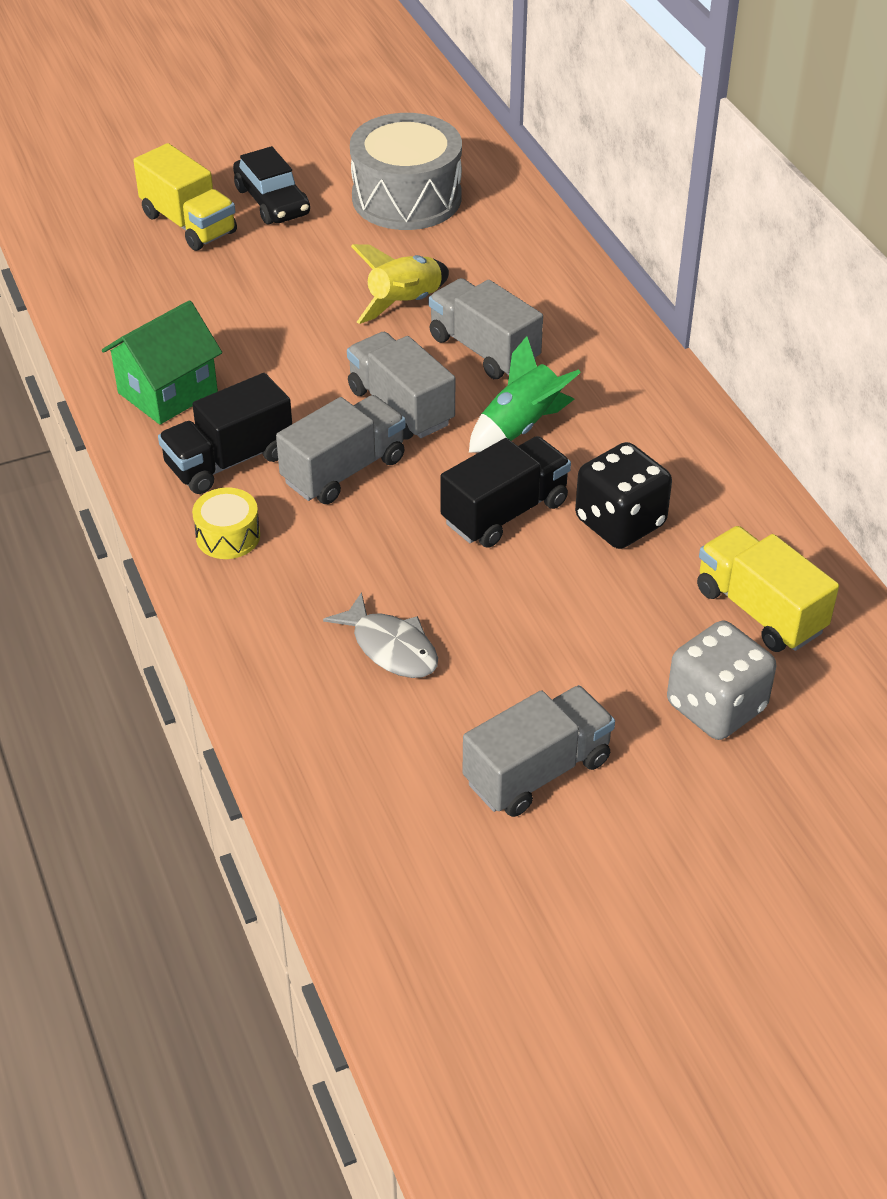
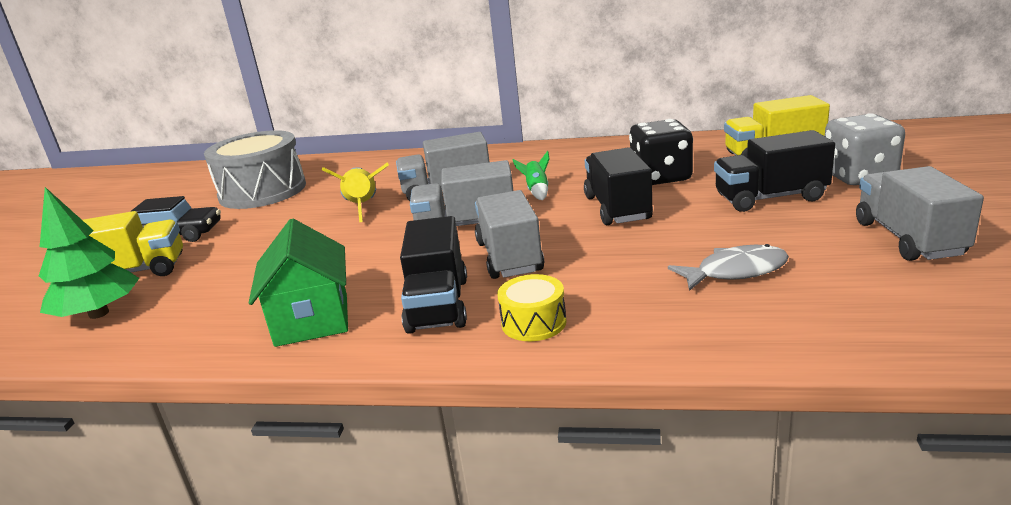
camera: 55 degrees left, 20 degrees down
green rocket [469,336,581,452] -> green rocket [513,151,550,200], size x0.59
none -> green tree [39,187,139,319]
none -> black truck [714,130,835,212]

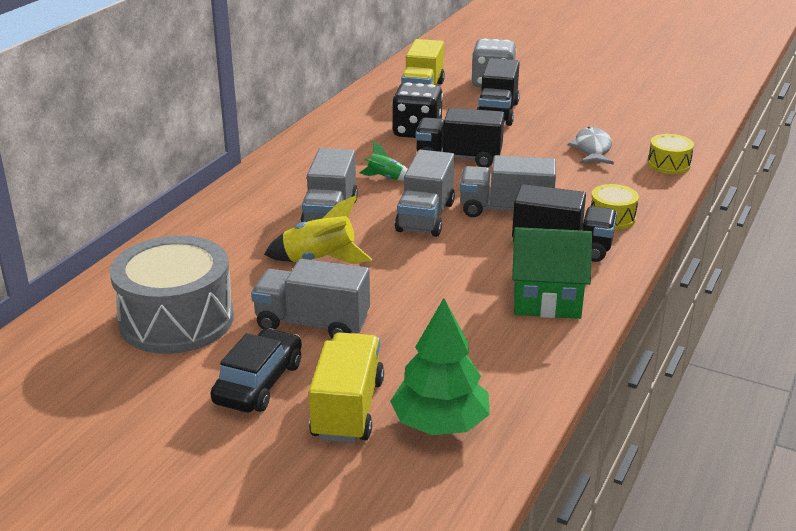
camera: 75 degrees left, 5 degrees up
grey truck [856,166,984,261] -> grey truck moved to [251,259,370,339]
none -> yellow drum [648,134,694,174]

